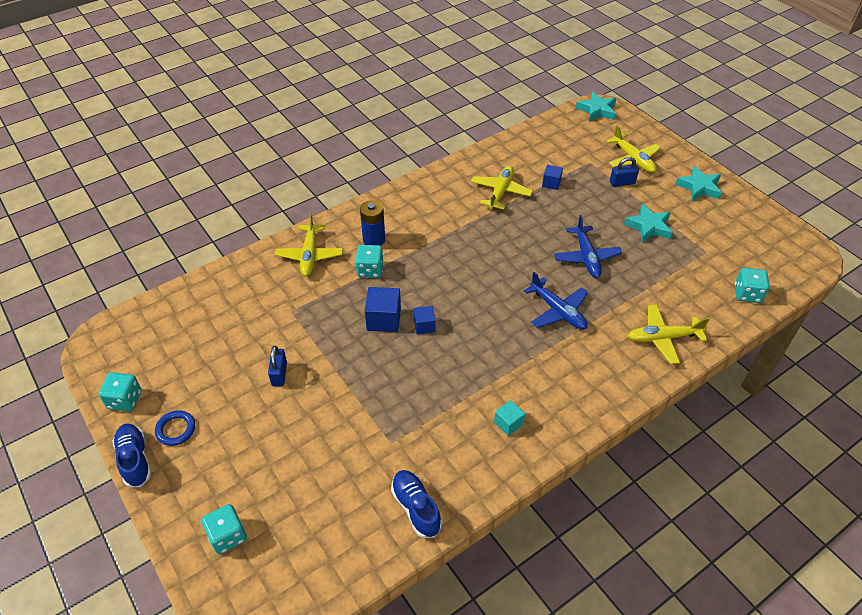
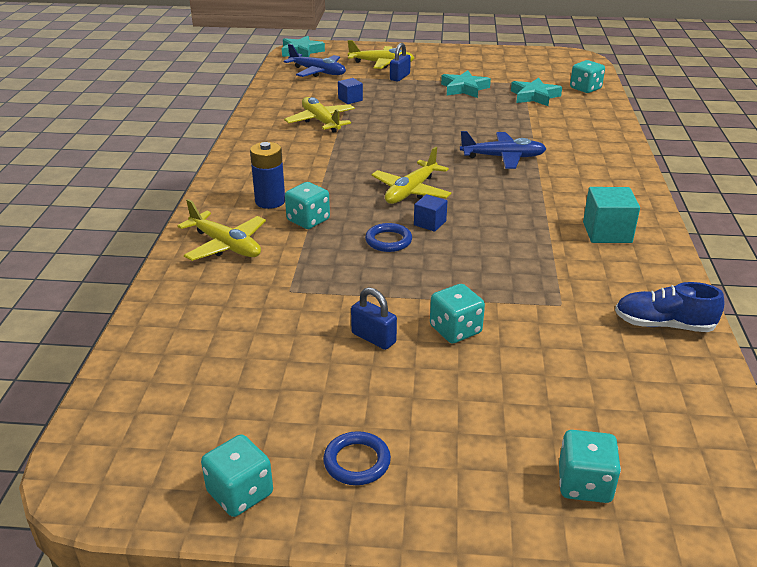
camera: 50 degrees left, 15 degrees down
blue shoe [113,424,151,487] -> none
blue cube [365,287,401,332] -> blue ring [365,223,412,252]
turquoise cube [494,400,525,436] -> turquoise cube [583,187,640,243], size x1.65
blue plane [554,215,622,278] -> blue plane moved to [284,44,346,77]
yellow plane [628,305,709,364] -> yellow plane moved to [371,147,452,204]
turquoise star [675,166,722,201] -> turquoise star moved to [511,78,562,106]
none -> turquoise dice [430,284,485,343]

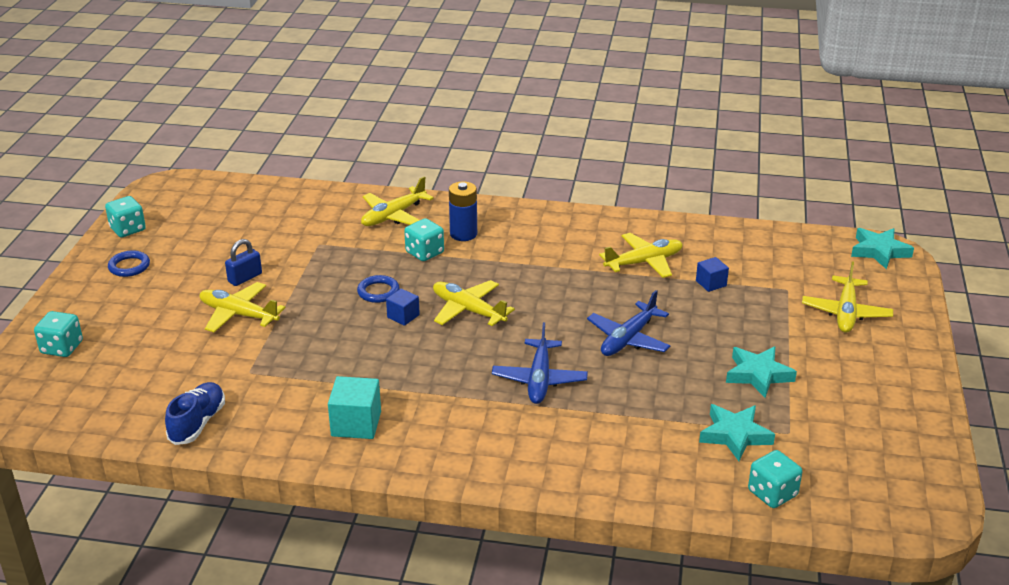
camera: 95 degrees right, 0 degrees up
blue plane [284,44,346,77] -> blue plane moved to [587,290,671,356]
blue padlock [390,43,411,81] -> none
turquoise dice [430,284,485,343] -> yellow plane [199,282,285,332]

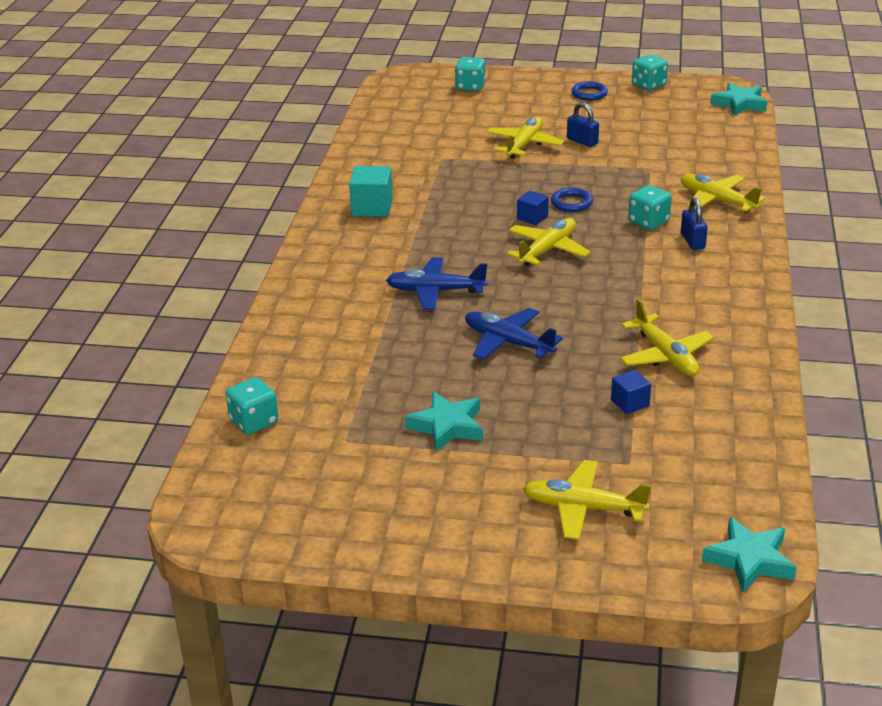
camera: 90 degrees right, 0 degrees up
blue shoe [165,382,225,445] -> none
blue battery [449,181,477,241] -> blue padlock [681,198,708,250]
turquoise star [699,404,775,461] -> turquoise star moved to [710,83,768,116]

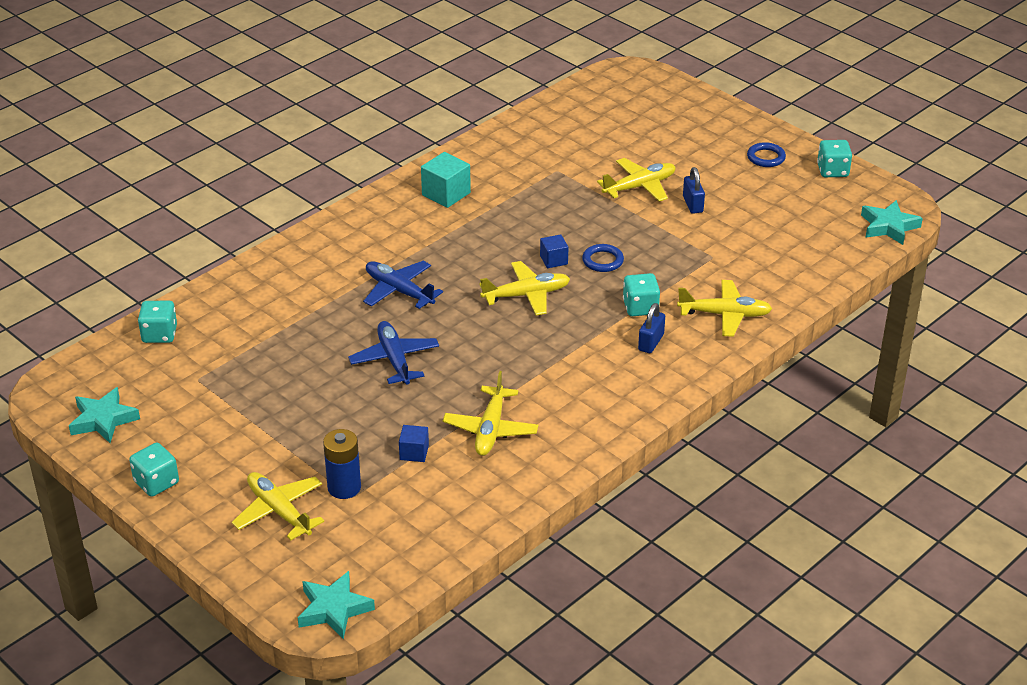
camera: 35 degrees right, 5 degrees up
turquoise star [405,391,483,452] -> turquoise star moved to [69,387,140,443]
turquoise dice [455,57,486,91] -> turquoise dice moved to [129,443,179,497]
yellow plane [681,174,766,213] -> yellow plane turned 105 degrees clockwise [677,280,772,337]
none -> blue battery [323,429,361,499]

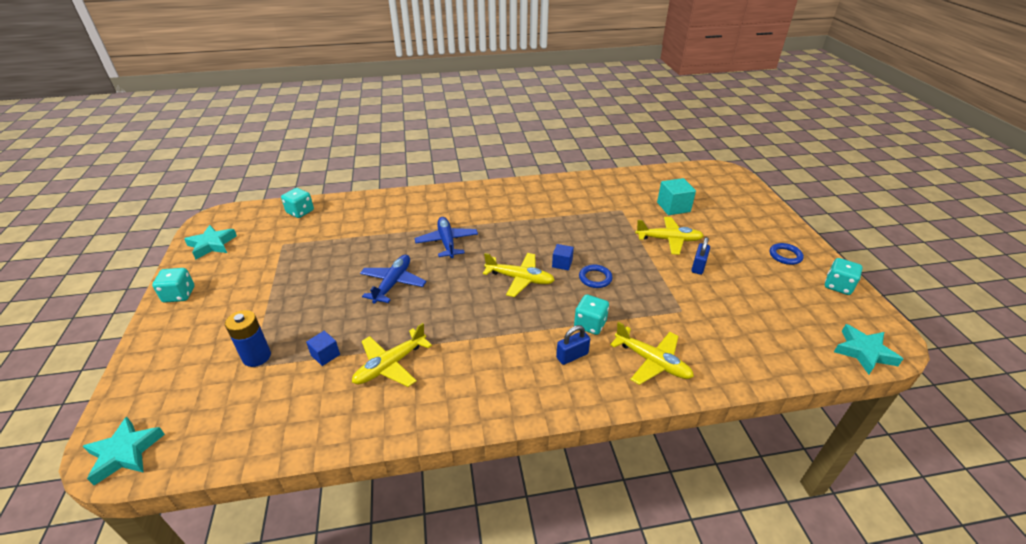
camera: 35 degrees right, 0 degrees up
yellow plane [232,472,324,540] -> none
turquoise cube [421,152,471,208] -> turquoise cube moved to [657,178,696,215]

